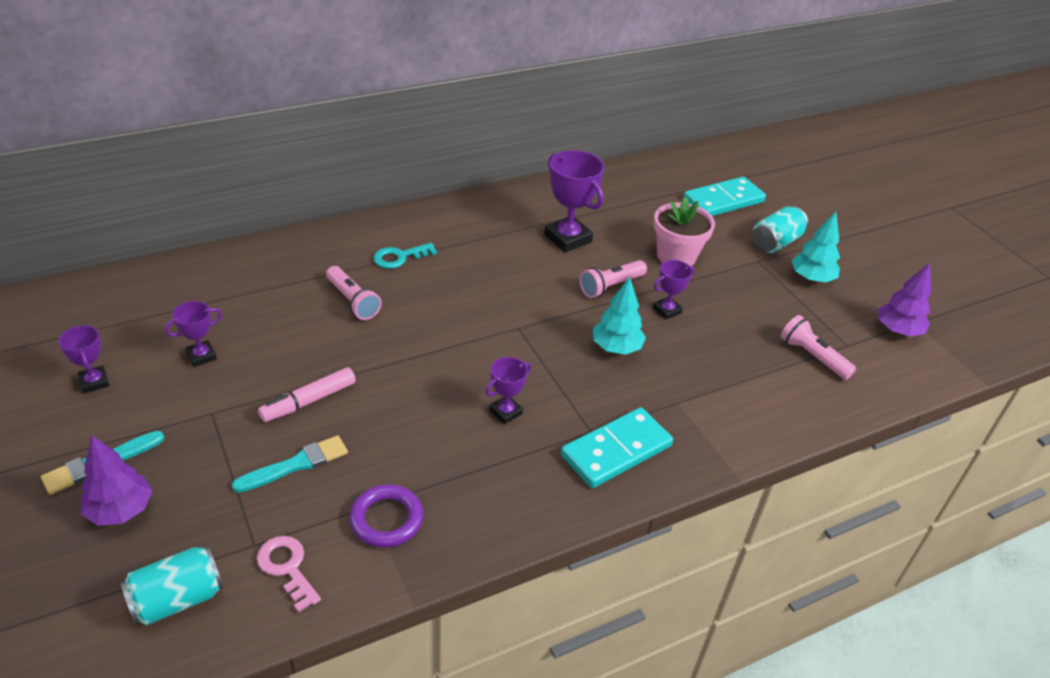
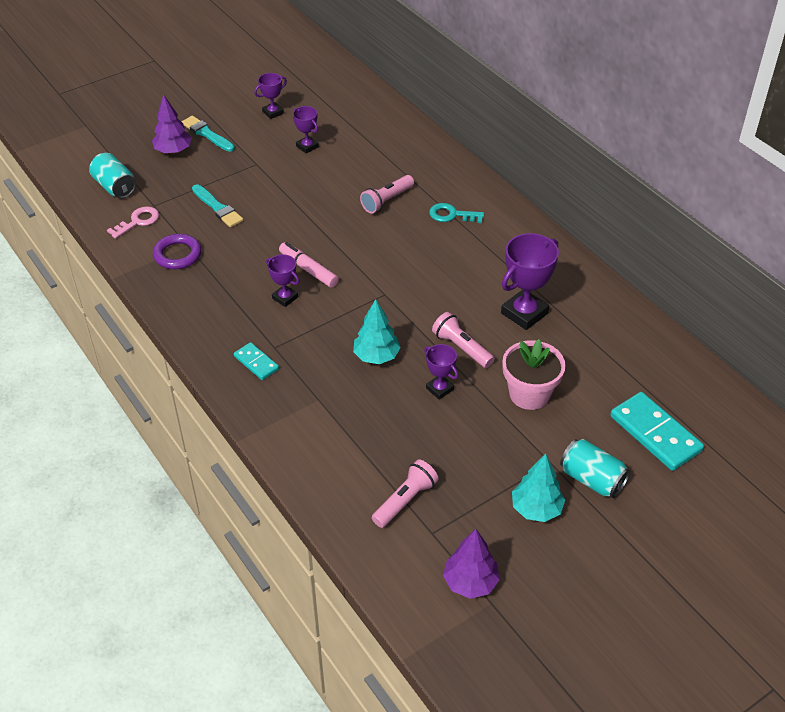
camera: 85 degrees right, 5 degrees up
pink marker [258,367,356,422] -> pink marker moved to [279,242,339,288]
turquoise key [373,243,437,269] -> turquoise key turned 45 degrees counterclockwise [429,203,484,223]
turquoise domino [561,407,673,488] -> turquoise domino [234,342,279,380], size x0.55

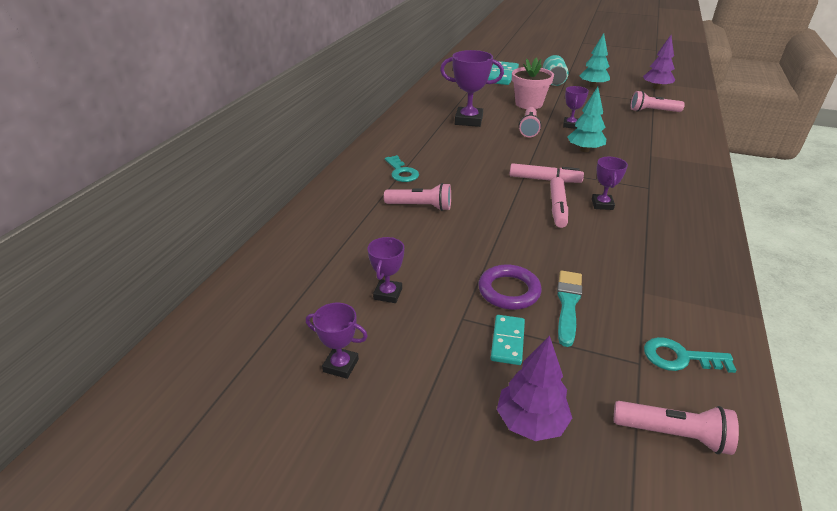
camera: 125 degrees left, 10 degrees down
turquoise can [89,153,136,198] -> pink flashlight [614,401,739,455]
pink key [107,206,159,239] -> turquoise key [644,337,736,373]
purple ring [153,234,202,269] -> purple ring moved to [478,264,542,310]
turquoise brush [181,116,235,152] -> none
turquoise domino [234,342,279,380] -> turquoise domino moved to [490,315,525,365]
none -> pink marker [509,163,584,183]

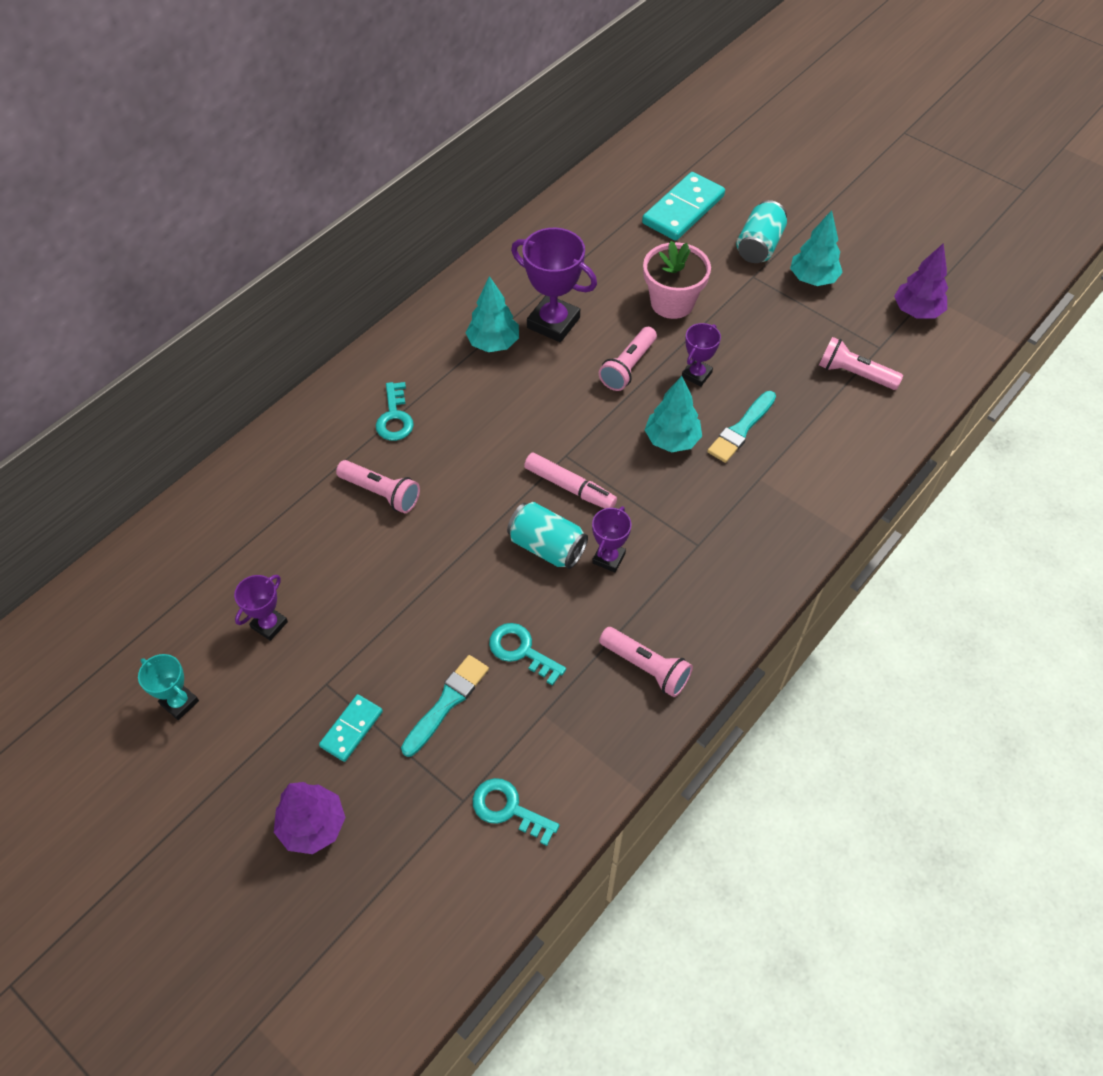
camera: 20 degrees right, 20 degrees up
purple trophy [306,303,368,379] -> turquoise trophy [138,654,199,720]
purple ring [478,264,542,310] -> none
pink marker [550,177,568,228] -> turquoise can [507,502,588,569]
pink flashlight [614,401,739,455] -> pink flashlight moved to [599,627,693,697]
none -> turquoise tree [465,276,519,352]
none -> turquoise key [489,623,566,686]
none -> turquoise brush [707,391,776,463]

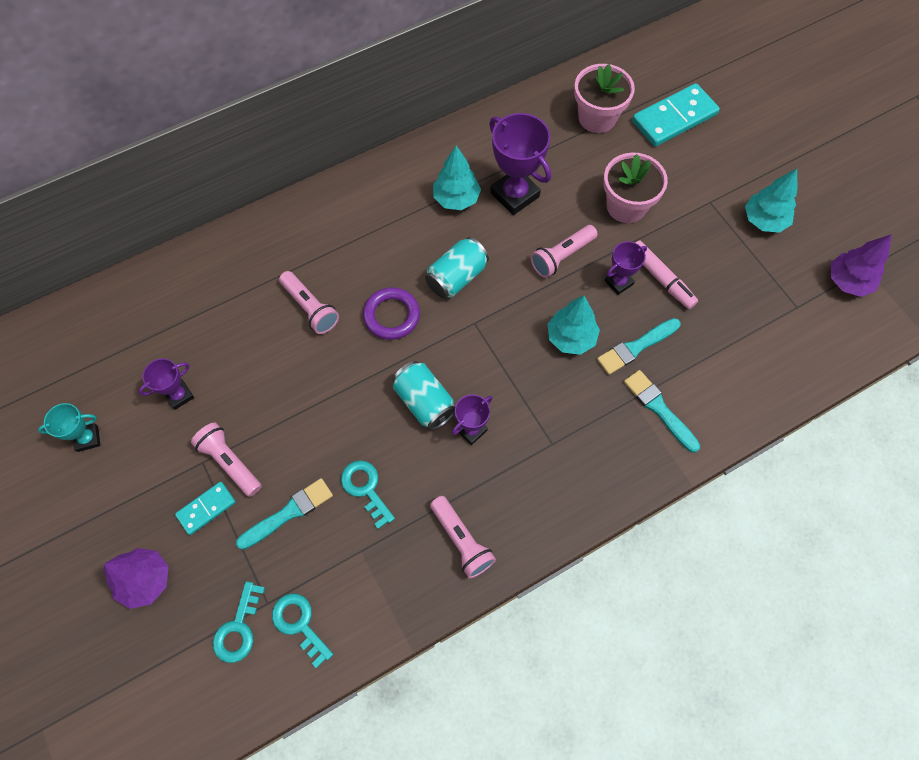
camera: 20 degrees right, 10 degrees up
turquoise trophy [138,654,199,720] -> turquoise trophy turned 75 degrees counterclockwise [38,403,100,452]
turquoise key [376,382,414,441] -> turquoise key moved to [213,581,265,663]
pink marker [524,453,617,509] -> pink marker moved to [636,240,698,309]
turquoise can [736,200,787,263] -> turquoise can moved to [425,237,489,299]
pink flashlight [819,337,903,390] -> pink flashlight moved to [191,423,262,497]
none -> purple ring [363,287,420,340]
none -> pink flower pot [574,64,635,133]
none -> turquoise brush [624,370,700,453]

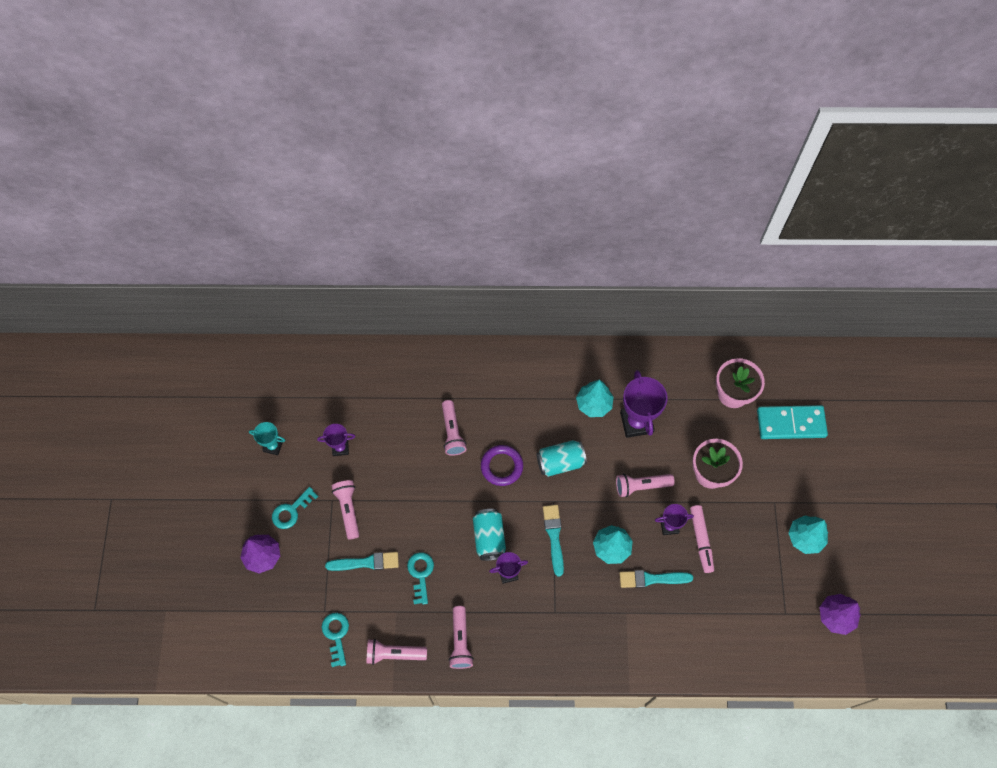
camera: 30 degrees right, 0 degrees up
turquoise domino [175,482,236,535] -> none
turquoise key [213,581,265,663] -> turquoise key moved to [272,487,318,529]
turquoise brush [624,370,700,453] -> turquoise brush moved to [543,505,564,577]
none -> pink flashlight [367,639,427,665]

